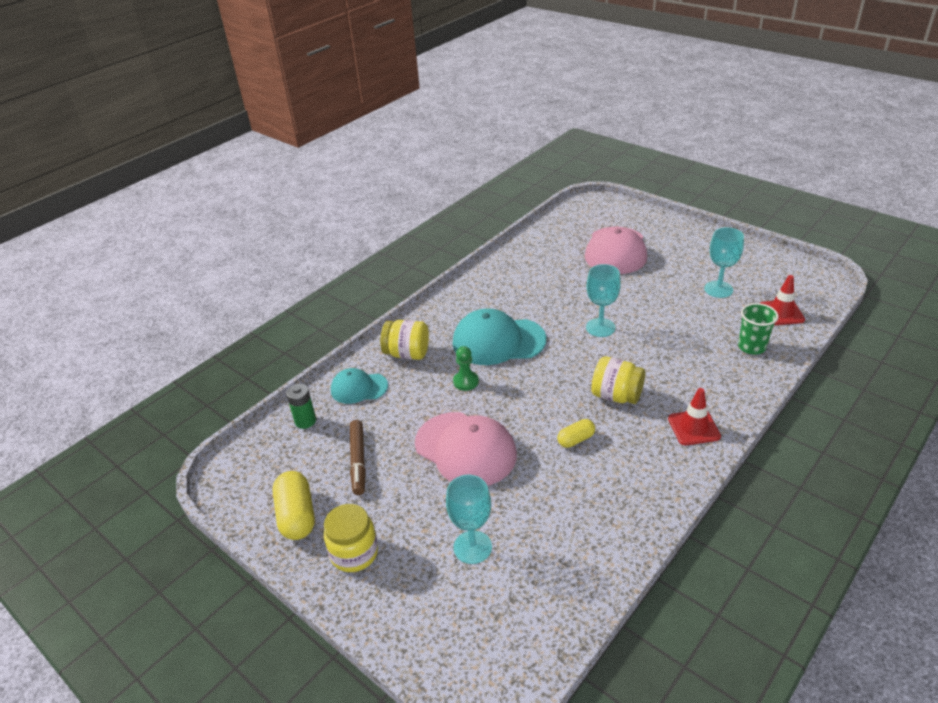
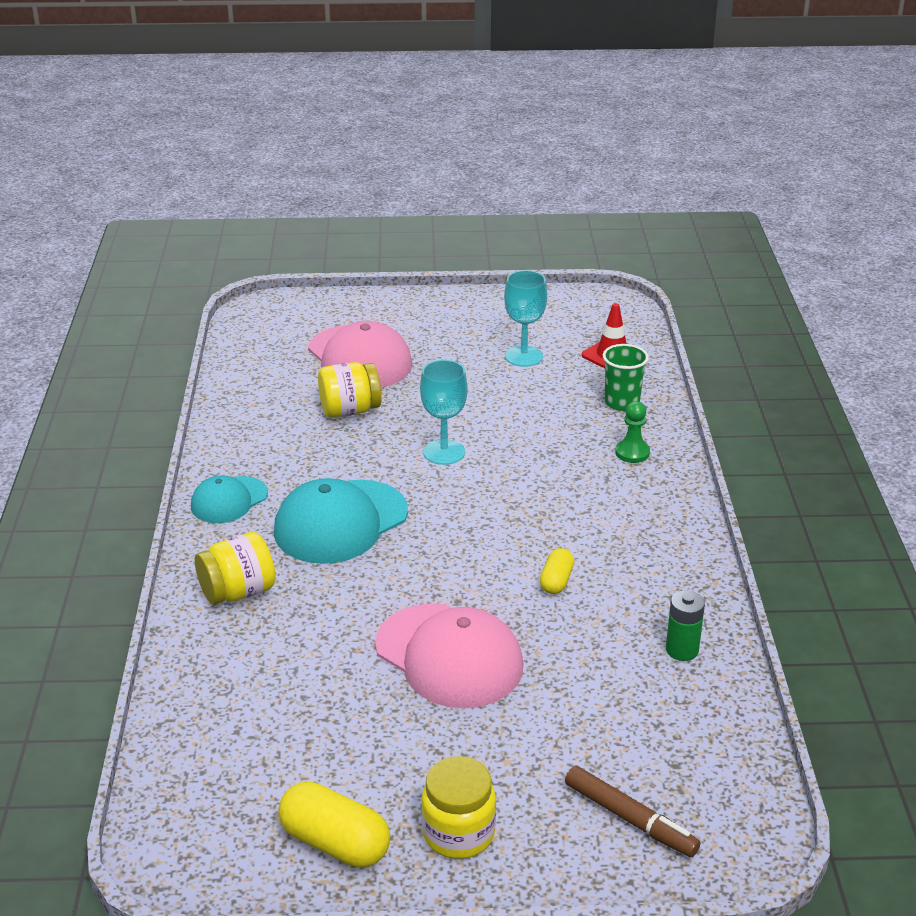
camera: 45 degrees left, 5 degrees down
green battery [286,384,316,429] -> green battery moved to [666,590,705,661]
turquoise cap [331,368,388,404] -> turquoise cap moved to [191,475,268,523]
brown marker [350,420,366,495] -> brown marker moved to [565,765,700,857]
pink cap [415,412,517,486] -> pink cap turned 45 degrees clockwise [375,603,523,708]
turquoise goblet [446,475,492,564] -> none
green pawn [453,346,479,391] -> green pawn moved to [615,401,650,463]
yellow jar [591,357,645,404] -> yellow jar moved to [318,362,381,418]
red traffic cone [668,388,721,445] -> none

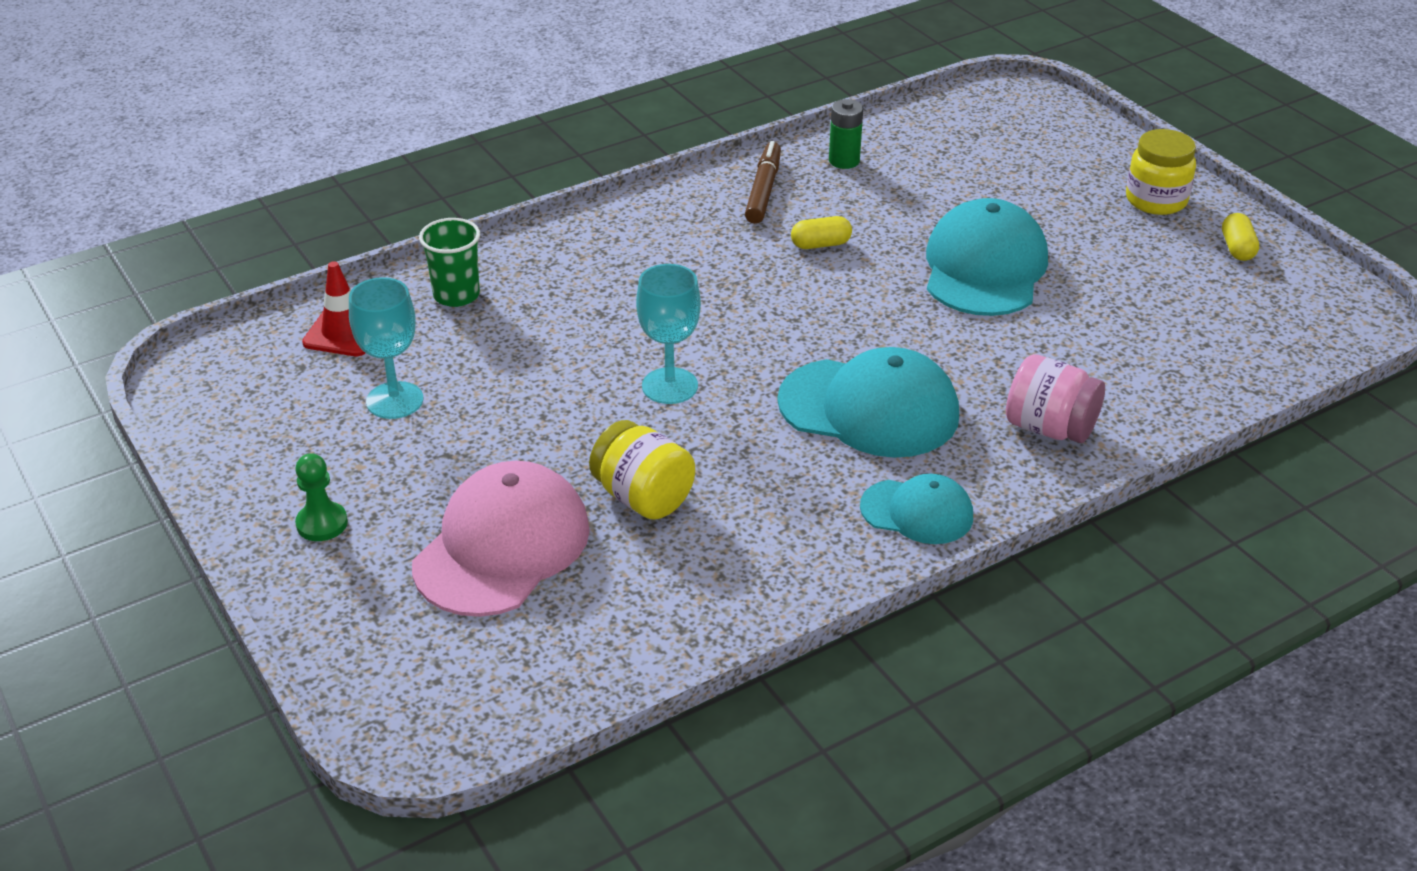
camera: 120 degrees left, 5 degrees up
yellow jar [195,532,276,605] -> pink jar [1006,354,1105,443]
yellow capsule [278,782,390,867] -> yellow capsule [1222,213,1259,261], size x0.58
pink cap [375,603,523,708] -> turquoise cap [926,198,1048,316]
brown marker [565,765,700,857] -> brown marker moved to [745,141,781,224]
green pawn [615,401,650,463] -> green pawn moved to [295,453,348,541]

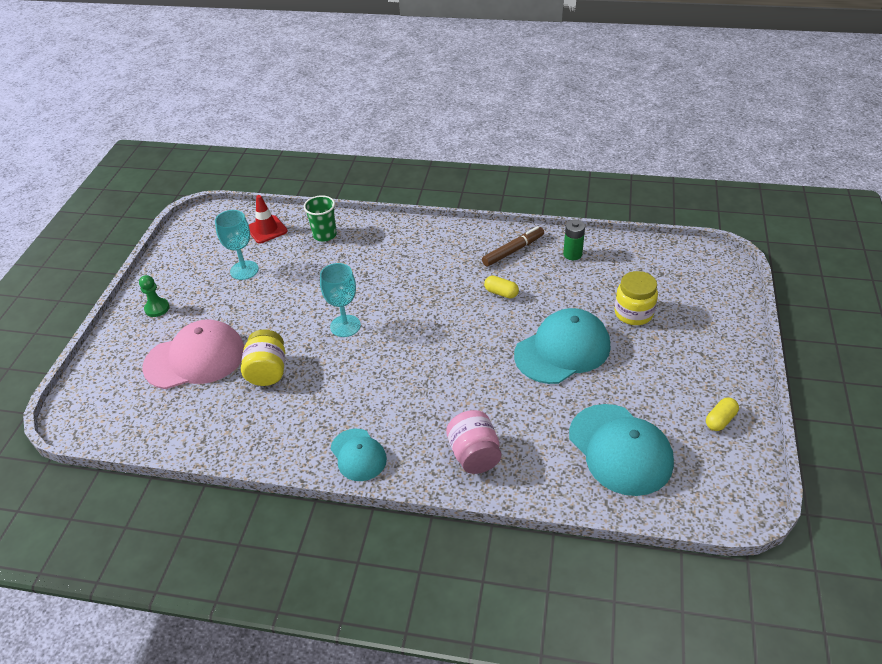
camera: 45 degrees right, 5 degrees up
turquoise cap [777,347,959,458] -> turquoise cap moved to [569,404,674,496]
yellow jar [1126,129,1196,215] -> yellow jar moved to [614,271,658,325]

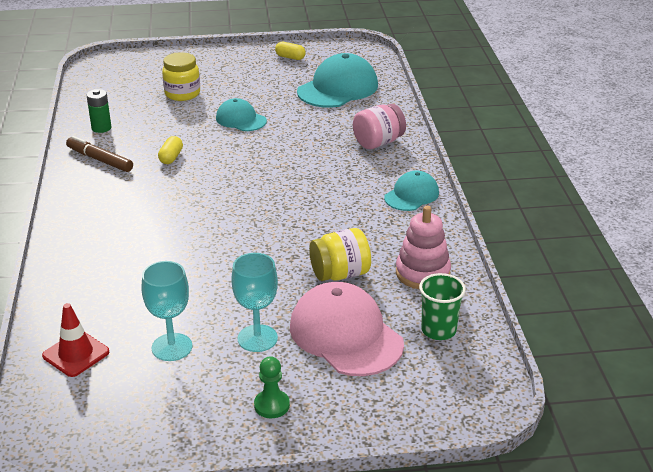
camera: 110 degrees left, 10 degrees down
green cup [304,195,337,241] -> green cup moved to [419,273,466,340]
turquoise goblet [320,263,361,337] -> turquoise goblet moved to [231,253,278,352]
turquoise cap [514,308,611,384] -> turquoise cap [216,98,267,131], size x0.58
none -> pink stacking toy [396,206,451,289]

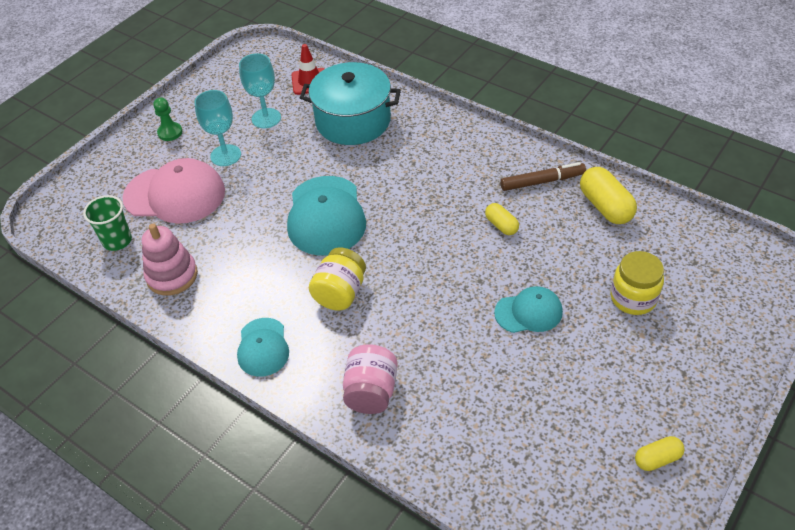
camera: 135 degrees right, 15 degrees up
green battery [86,89,111,133] -> yellow capsule [580,167,637,224]
turquoise cap [297,53,378,108] -> turquoise cap moved to [287,176,366,256]
yellow jar [309,228,371,281] -> yellow jar moved to [309,247,366,311]
none -> turquoise pot [300,62,401,145]

